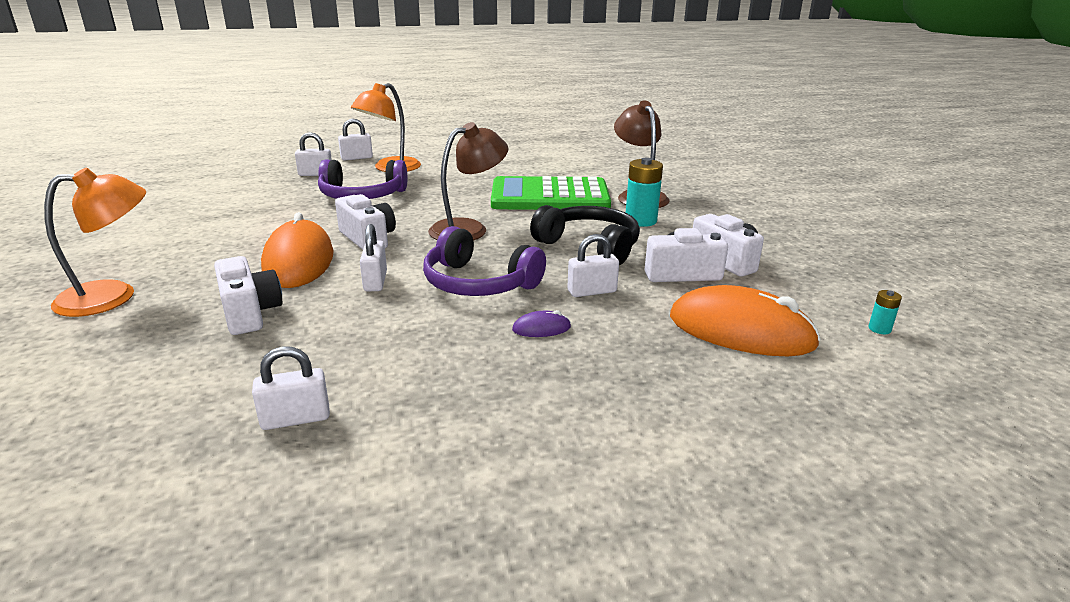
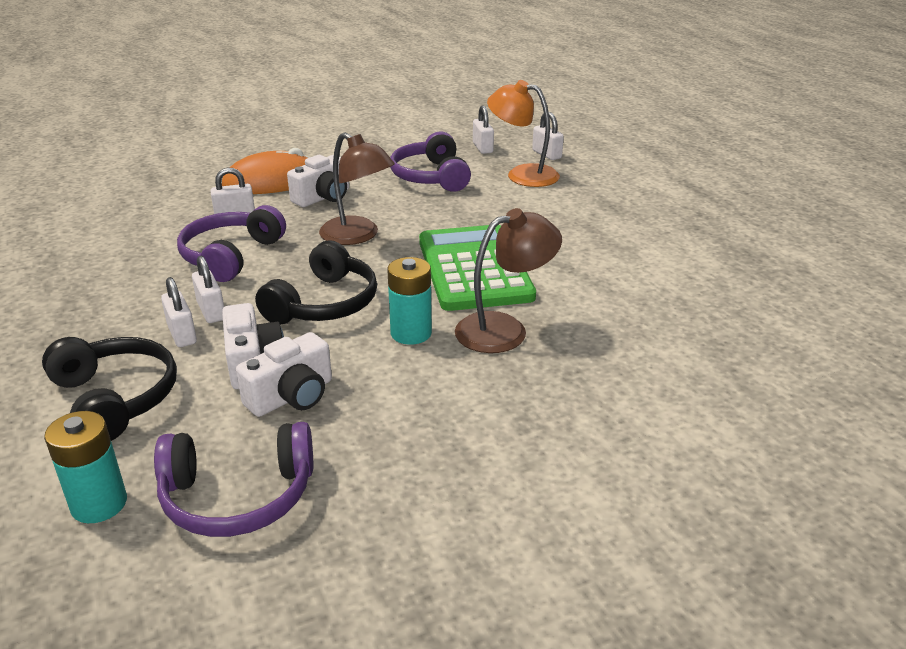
camera: 80 degrees right, 5 degrees up
orange lamp [44,168,146,317] -> none
white camera [214,256,283,335] -> none
white padlock [252,346,330,430] -> white padlock moved to [161,277,197,347]
purple mouse [512,310,571,337] -> none
orange mouse [670,285,821,356] -> black headphones [42,337,177,441]
turquoise battery [868,290,902,334] -> turquoise battery [44,411,127,523], size x2.06
none -> purple headphones [154,422,313,537]

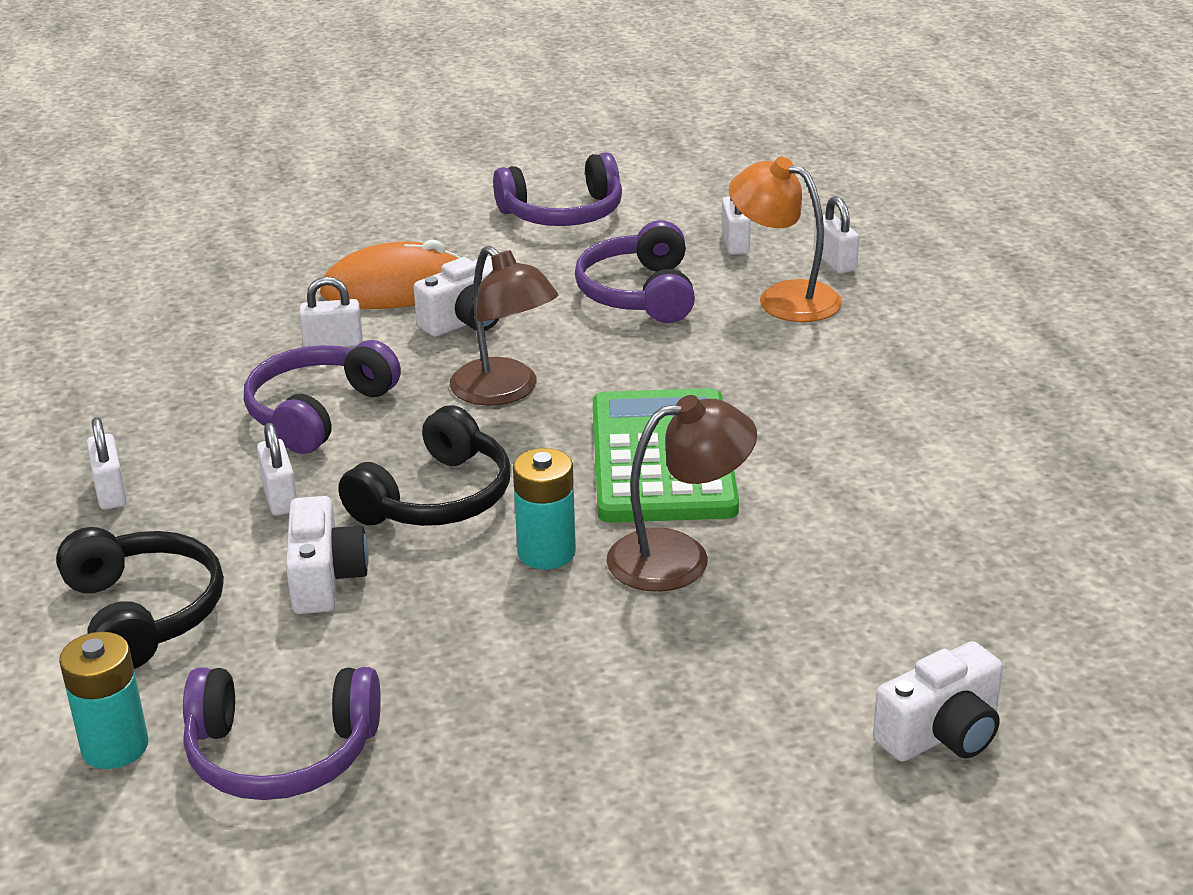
camera: 10 degrees right, 0 degrees up
white padlock [161,277,197,347] -> white padlock moved to [87,417,127,510]
white camera [236,332,332,417] -> white camera moved to [873,641,1003,762]
none -> purple headphones [493,152,622,226]

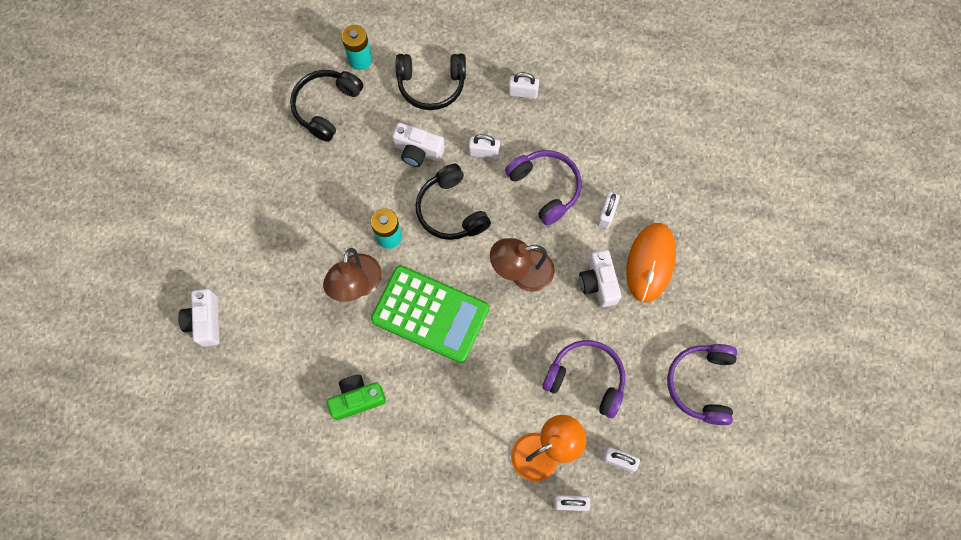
camera: 115 degrees right, 40 degrees up
purple headphones [183,667,381,800] -> black headphones [290,70,363,142]
none -> green camera [327,375,386,420]

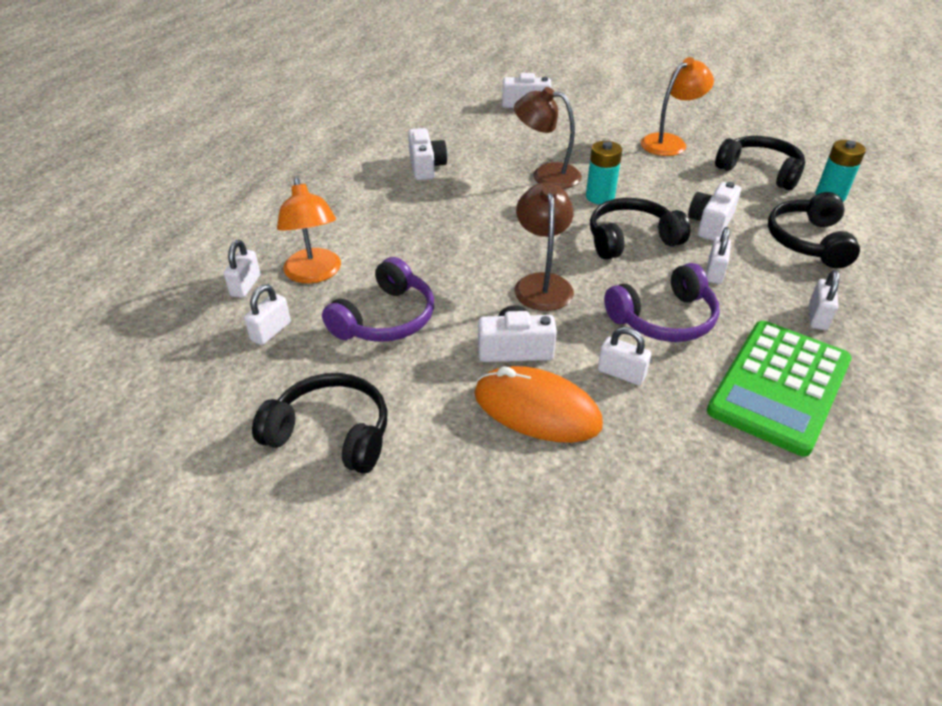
camera: 100 degrees right, 30 degrees down
green camera [327,375,386,420] -> white camera [408,128,447,180]
green calculator [371,265,489,363] -> green calculator moved to [707,321,852,456]
purple headphones [667,344,737,425] -> black headphones [252,373,388,473]
none -> orange lamp [640,57,714,156]

